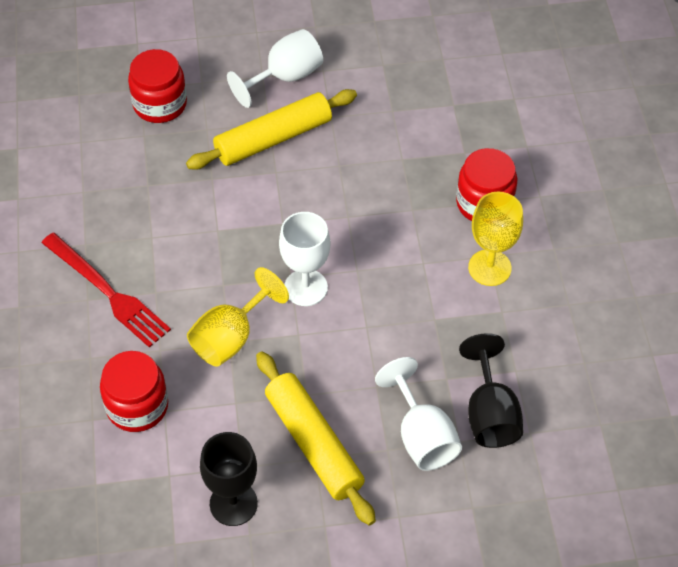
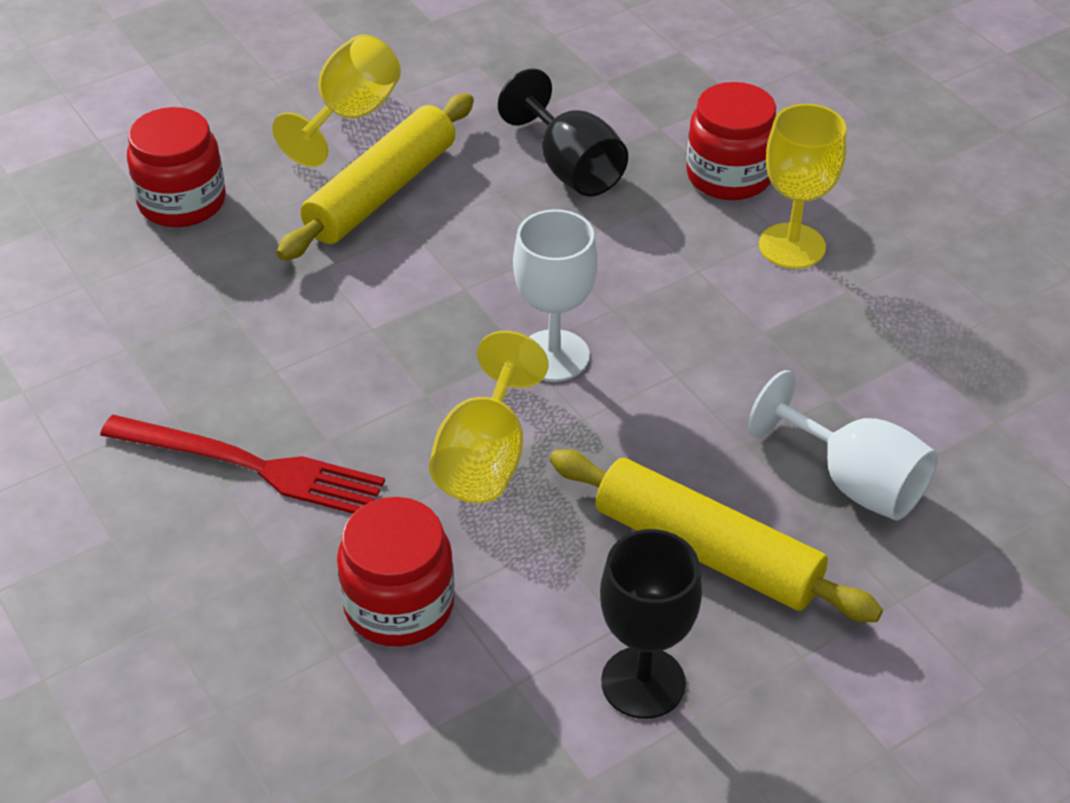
camera: 25 degrees left, 10 degrees down
white goblet [227,29,323,108] -> yellow goblet [272,34,401,167]
black goblet [459,333,523,448] -> black goblet moved to [498,68,628,197]

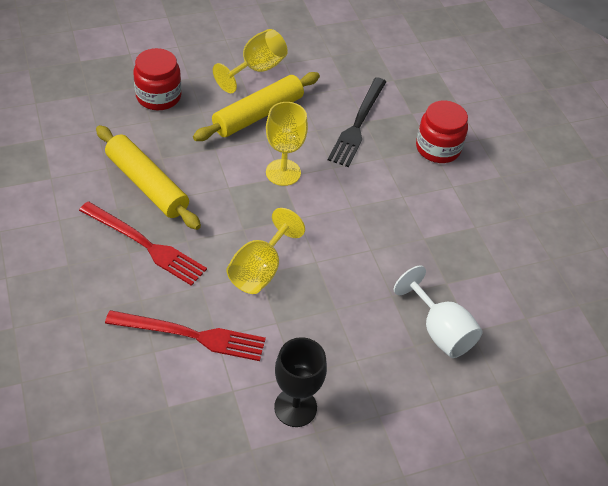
camera: 10 degrees right, 5 degrees up
red jar [337,497,454,646] -> red fork [105,310,266,361]
black goblet [498,68,628,197] -> black fork [328,77,386,167]
white goblet [513,209,598,382] -> none
yellow rolling pin [550,449,883,622] -> yellow rolling pin moved to [96,125,201,230]
yellow goblet [759,104,846,269] -> yellow goblet moved to [266,102,308,186]

